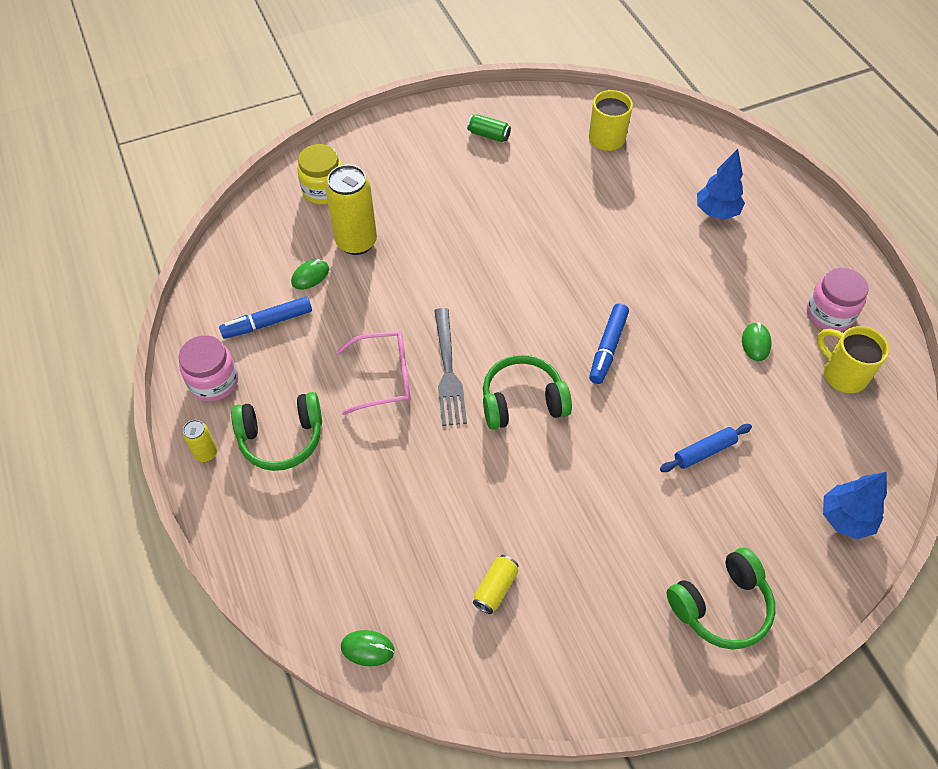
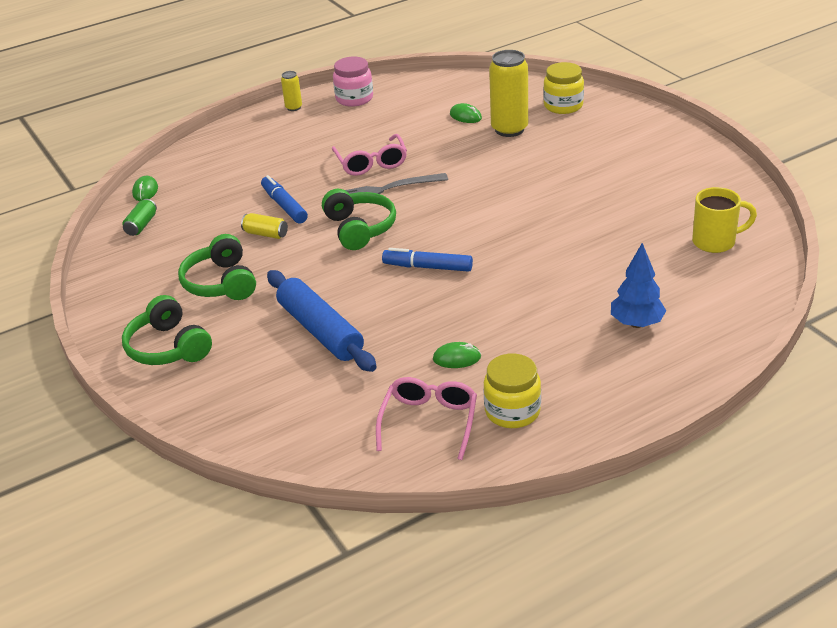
camera: 85 degrees right, 20 degrees down
blue marker [219,296,312,339] -> blue marker moved to [261,175,308,224]
green headphones [231,392,322,471] -> green headphones moved to [178,234,256,300]
green can [467,114,511,142] -> green can moved to [122,199,157,236]
yellow can [473,555,519,614] -> yellow can moved to [241,213,288,239]
blue rolling pin [660,424,752,472] -> blue rolling pin [267,270,377,372], size x1.89
pink jar [807,268,868,331] -> yellow jar [483,353,541,428]
yellow mug [817,326,890,393] -> pink glasses [376,377,477,460]
blue tree [823,472,887,539] -> none

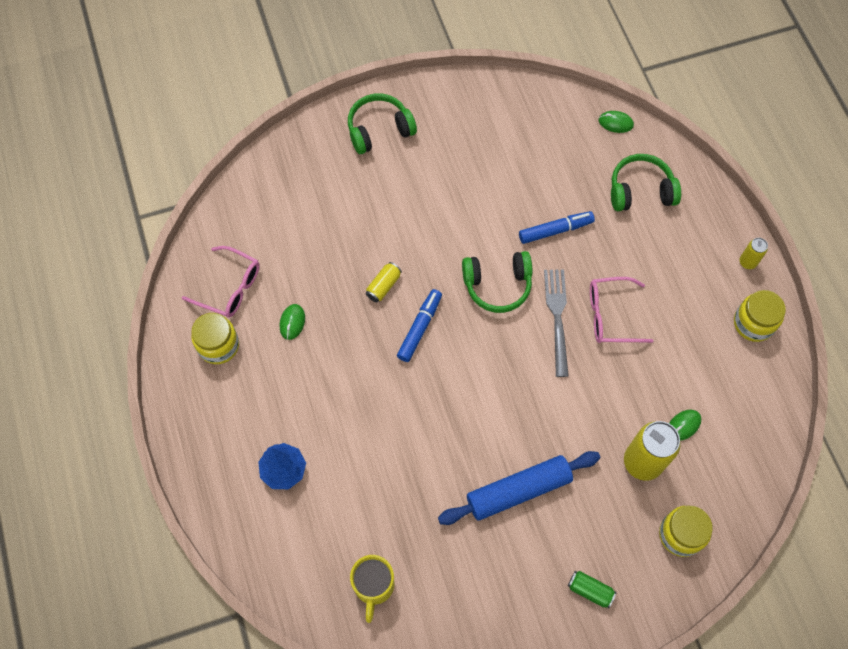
camera: 100 degrees right, 30 degrees up
green can [122,199,157,236] -> green can moved to [568,571,617,608]
green headphones [178,234,256,300] -> green headphones moved to [611,154,681,211]
yellow can [241,213,288,239] -> yellow can moved to [366,262,402,302]
blue rolling pin [267,270,377,372] -> blue rolling pin moved to [438,451,600,525]
pink jar [333,57,373,107] -> yellow jar [734,290,786,342]

